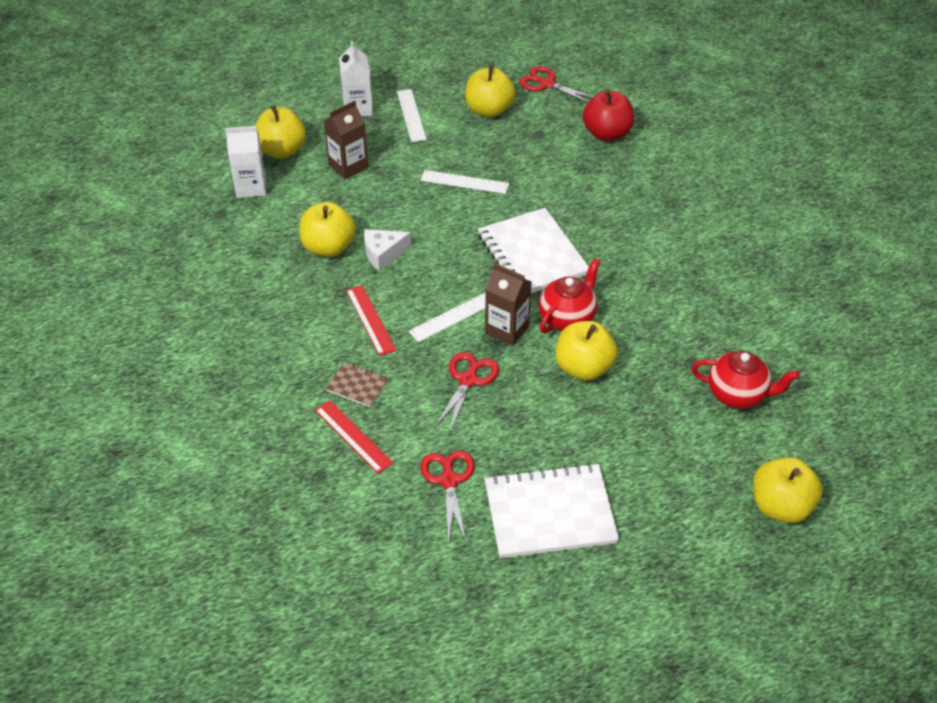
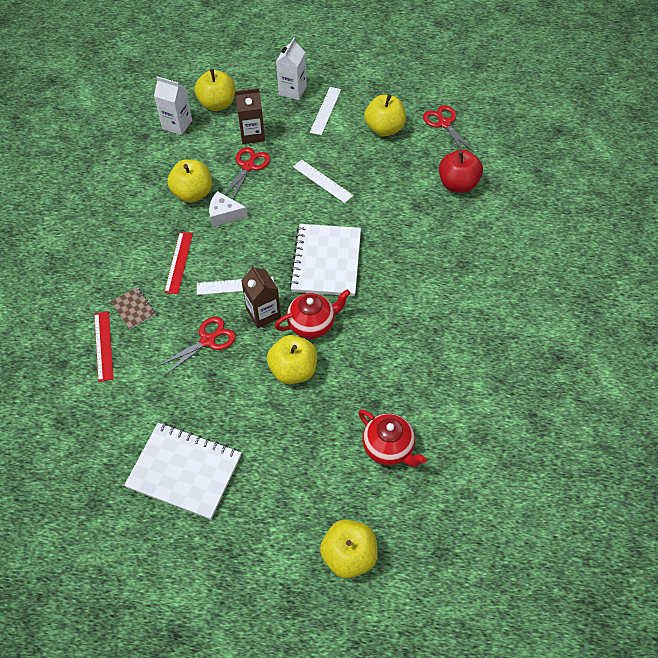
camera: 30 degrees right, 10 degrees up
red scissors [421,450,475,543] -> red scissors moved to [224,147,270,200]

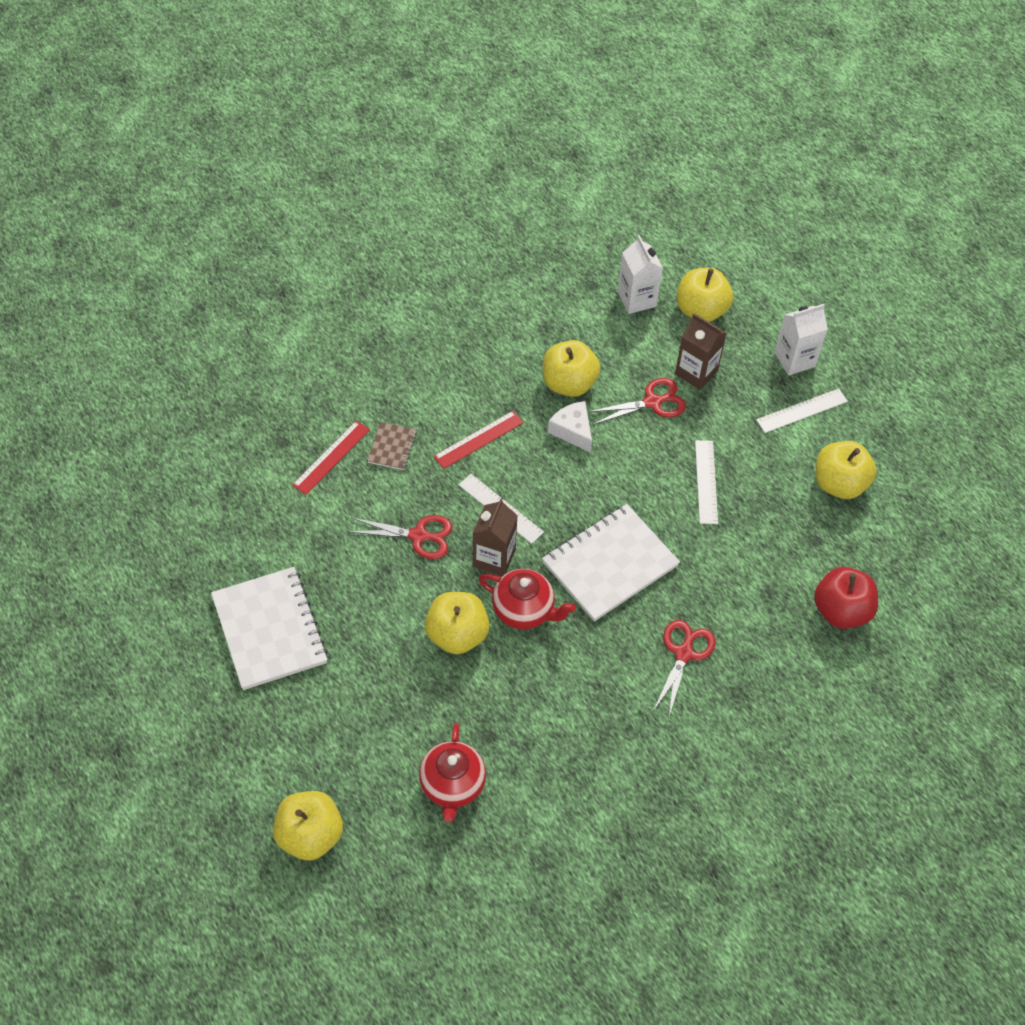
camera: 45 degrees right, 0 degrees up
red scissors [423,105,474,152] -> red scissors moved to [653,620,716,716]

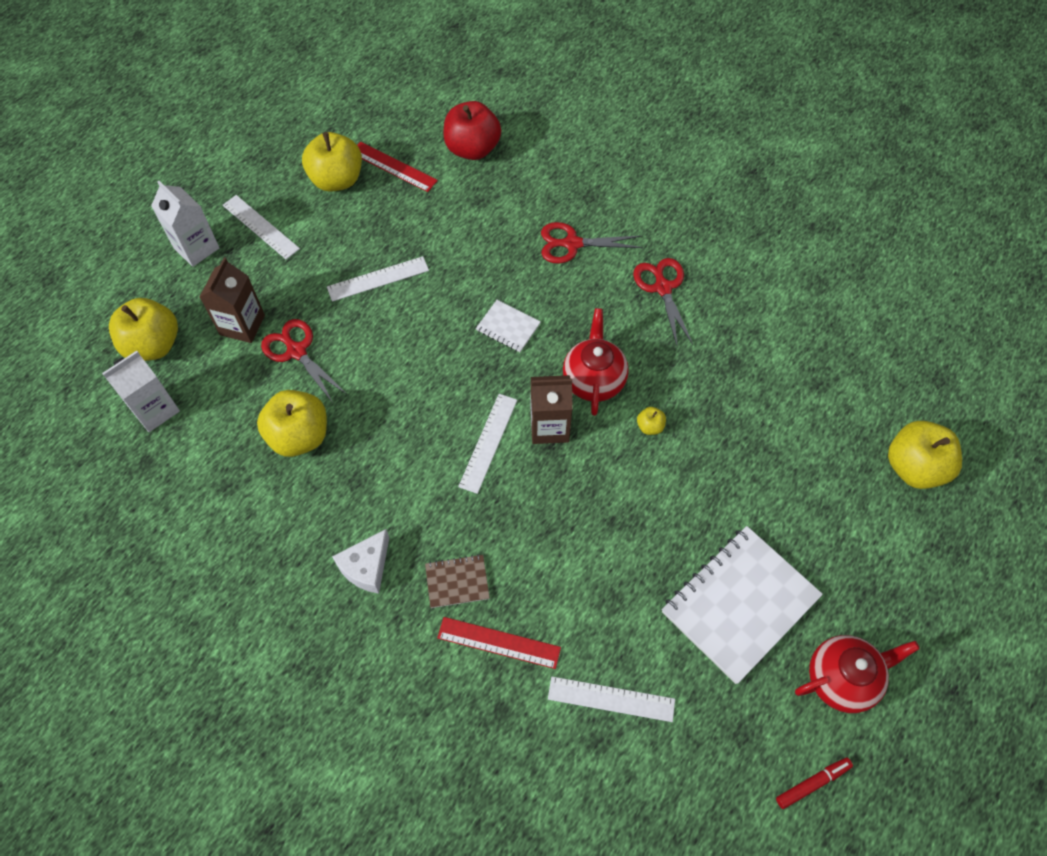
camera: 110 degrees left, 5 degrees up
red scissors [347,515,453,559] -> red scissors moved to [633,258,693,345]
red teapot [419,723,486,822] -> red teapot moved to [795,635,920,713]
yellow apple [425,592,490,654] -> yellow apple [637,407,666,435], size x0.43
red ruler [434,411,523,469] -> red ruler moved to [358,141,438,192]
white notebook [542,504,680,622] -> white notebook [476,300,541,352], size x0.46
white cheese [548,401,592,453] -> white cheese moved to [332,529,389,594]
none -> white ruler [548,677,675,722]
none -> red marker [776,758,853,809]

